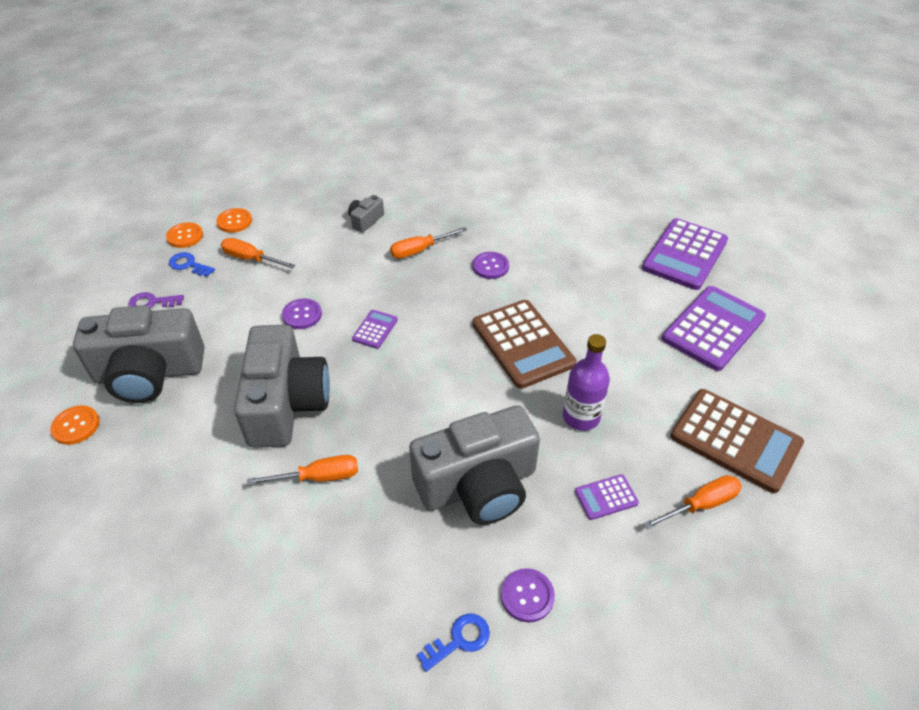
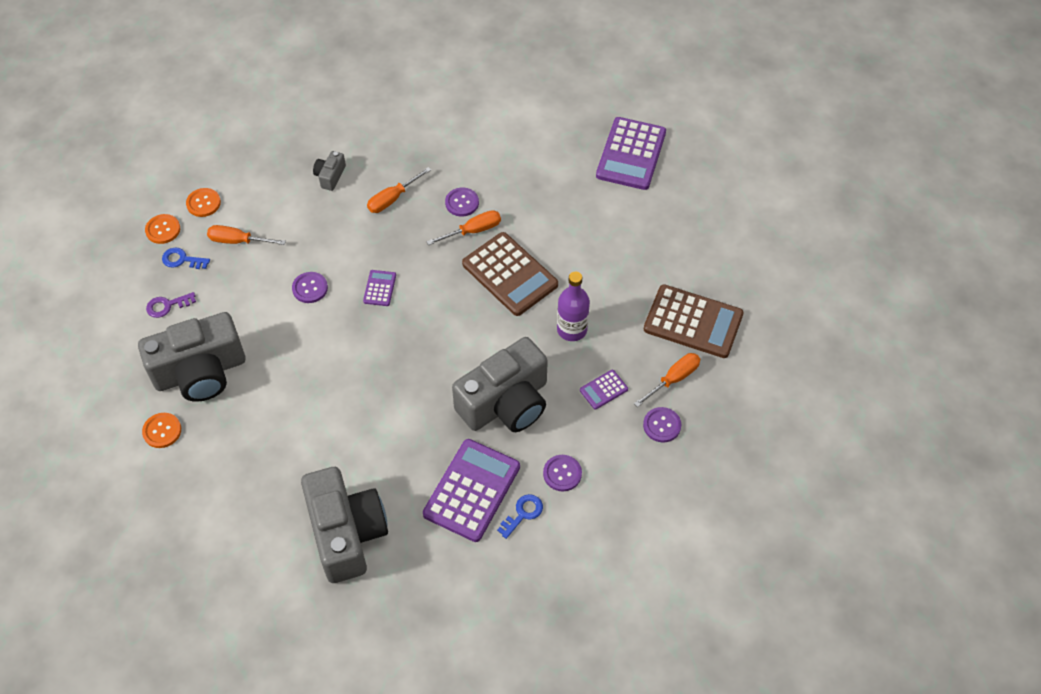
camera: 15 degrees left, 10 degrees up
grey camera [234,325,330,448] -> grey camera moved to [301,467,388,583]
orange screwdriver [247,455,358,485] -> orange screwdriver moved to [426,210,501,245]
purple calculator [662,286,766,371] -> purple calculator moved to [423,439,520,542]
none -> purple button [643,407,681,442]

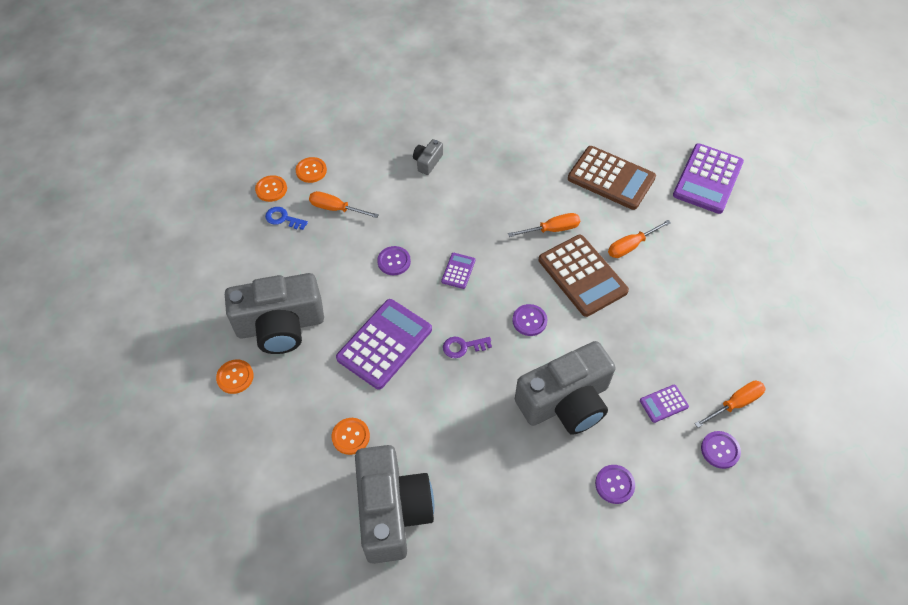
camera: 10 degrees right, 0 degrees up
purple key [146,292,196,318] -> purple key moved to [443,337,492,358]
orange screwdriver [367,167,431,213] -> orange screwdriver moved to [608,220,671,258]
purple calculator [423,439,520,542] -> purple calculator moved to [336,299,432,390]
purple button [445,188,479,216] -> purple button moved to [512,304,547,336]
blue key [497,494,543,539] -> none
purple bottle [557,272,590,341] -> none
brown calculator [644,285,744,358] -> brown calculator moved to [568,146,656,210]
none -> orange button [332,418,370,455]

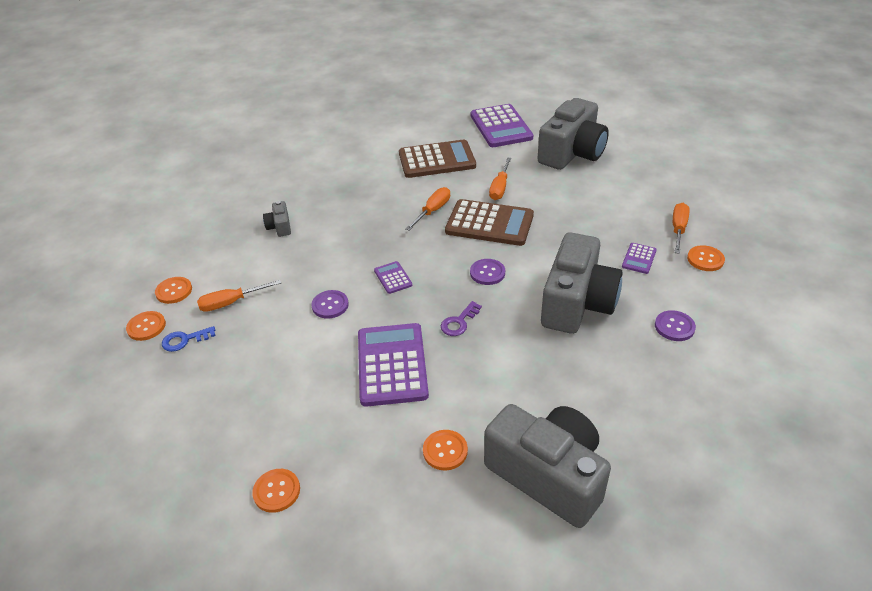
camera: 40 degrees left, 15 degrees down
grey camera [225,273,324,354] -> grey camera moved to [537,98,609,170]
purple button [701,431,741,469] -> orange button [687,245,725,271]

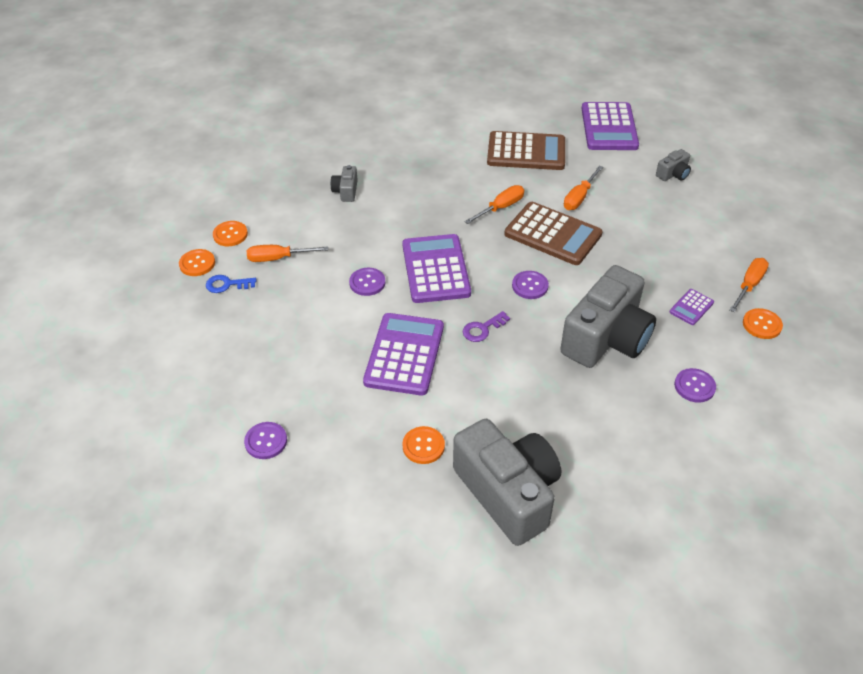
camera: 15 degrees right, 5 degrees up
orange button [252,469,300,513] -> purple button [244,422,287,459]
purple calculator [374,261,412,294] -> purple calculator [402,234,471,303], size x2.18
grey camera [537,98,609,170] -> grey camera [656,149,691,181], size x0.42

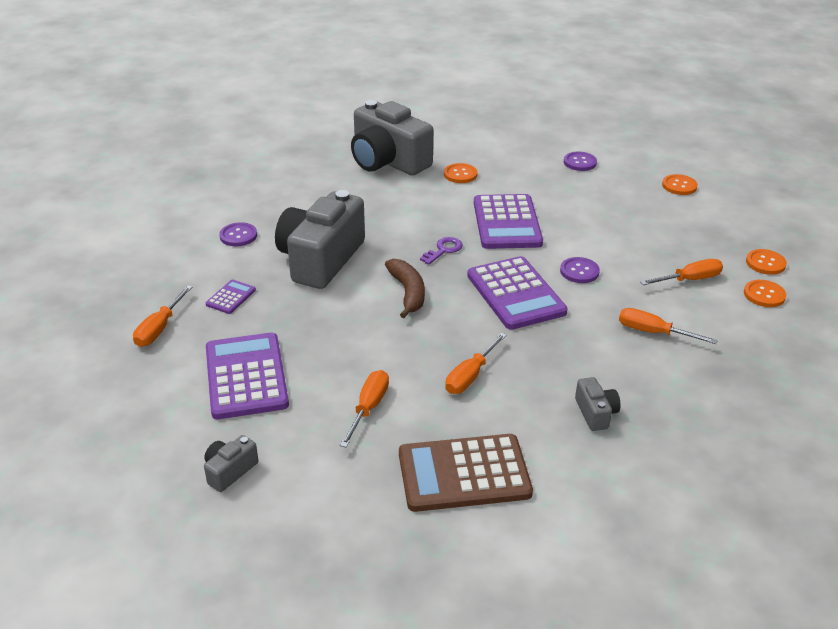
camera: 165 degrees right, 10 degrees down
blue key [206,275,256,293] -> none
grey camera [330,165,358,202] -> grey camera moved to [575,377,621,431]
brown calculator [504,202,603,265] -> none
purple button [512,271,549,299] -> brown banana [385,259,425,318]
purple calculator [582,102,639,150] -> purple calculator moved to [206,333,289,419]
orange button [743,308,783,339] -> orange button moved to [662,174,698,195]
none -> orange screwdriver [619,308,718,344]

